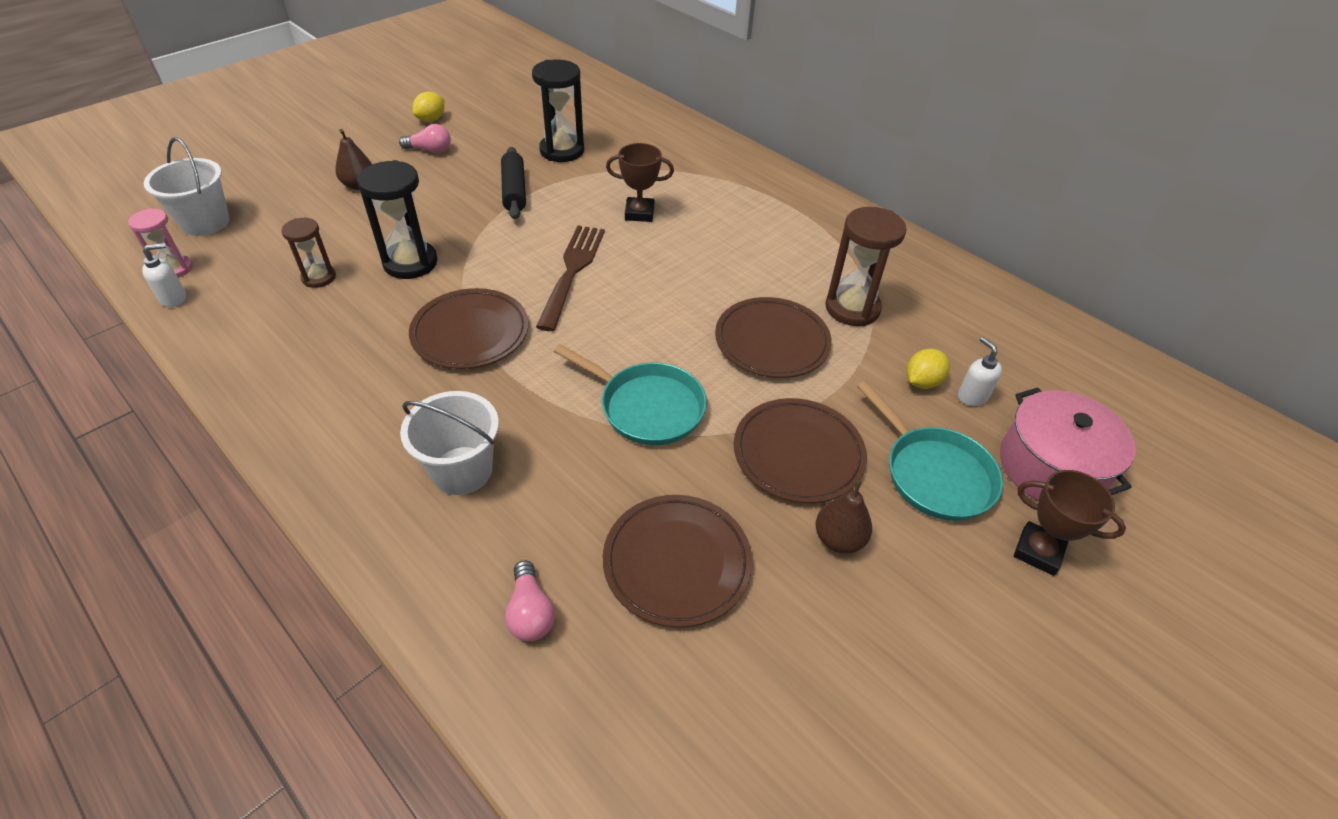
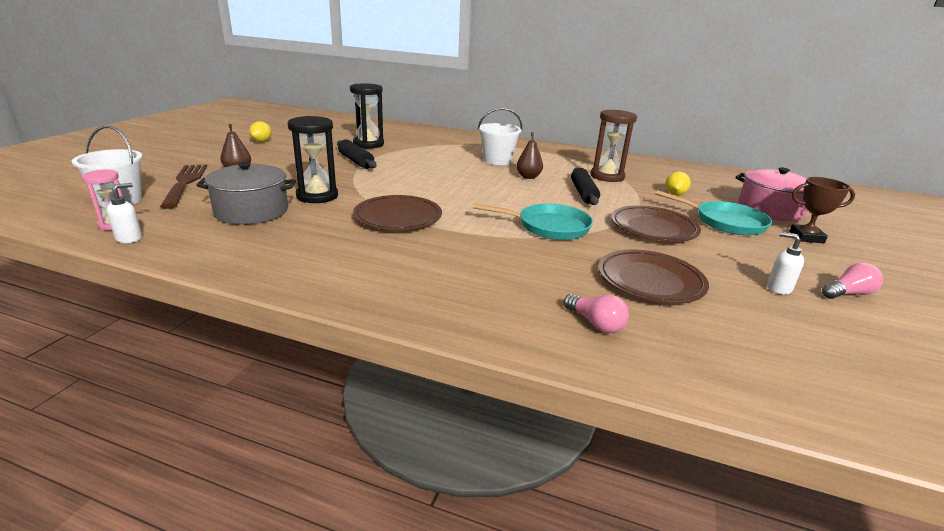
camera: 25 degrees left, 20 degrees down
brown hourglass [281,218,336,288] -> grey pot [196,162,296,225]
pink light bulb [399,124,451,153] -> pink light bulb moved to [822,263,883,299]
white bucket [400,391,499,495] -> white bucket moved to [478,108,522,165]
brown fork [536,226,605,331] -> brown fork moved to [160,165,207,209]
brown trophy [606,143,674,222] -> none
brown plate [715,297,832,378] -> black rolling pin [571,168,600,205]
brown pear [815,480,872,554] -> brown pear moved to [517,132,543,179]
white soap dispenser [958,337,1002,406] -> white soap dispenser moved to [767,232,804,294]

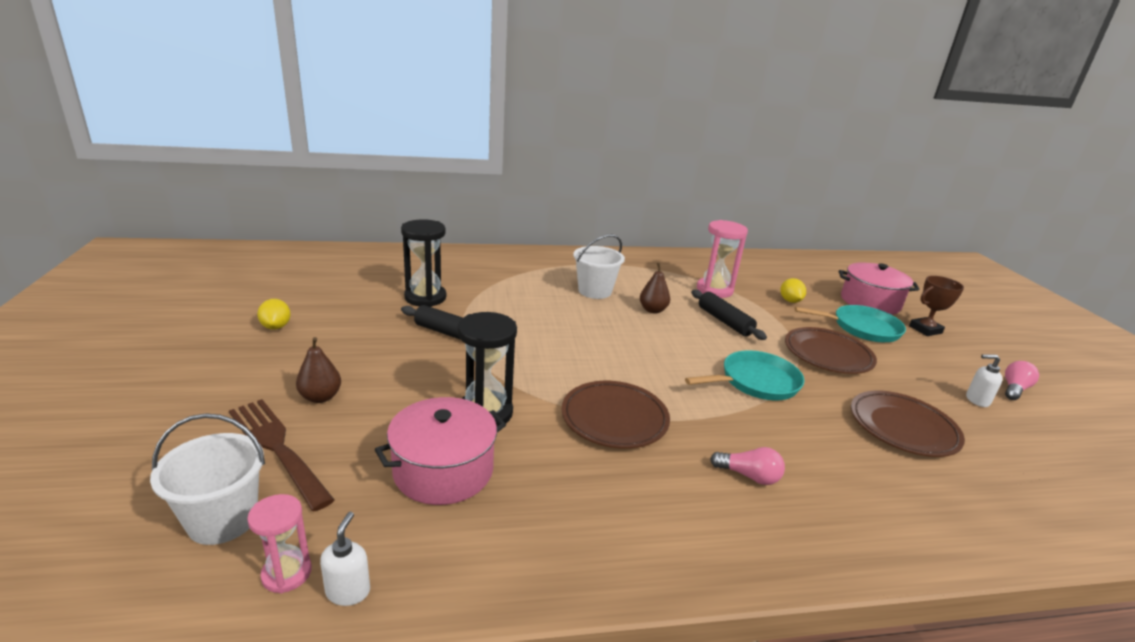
camera: 30 degrees left, 0 degrees up
grey pot [196,162,296,225] -> pink pot [375,397,506,505]
pink light bulb [564,294,629,333] -> pink light bulb moved to [710,447,785,485]
brown hourglass [591,110,637,182] -> pink hourglass [697,220,748,298]

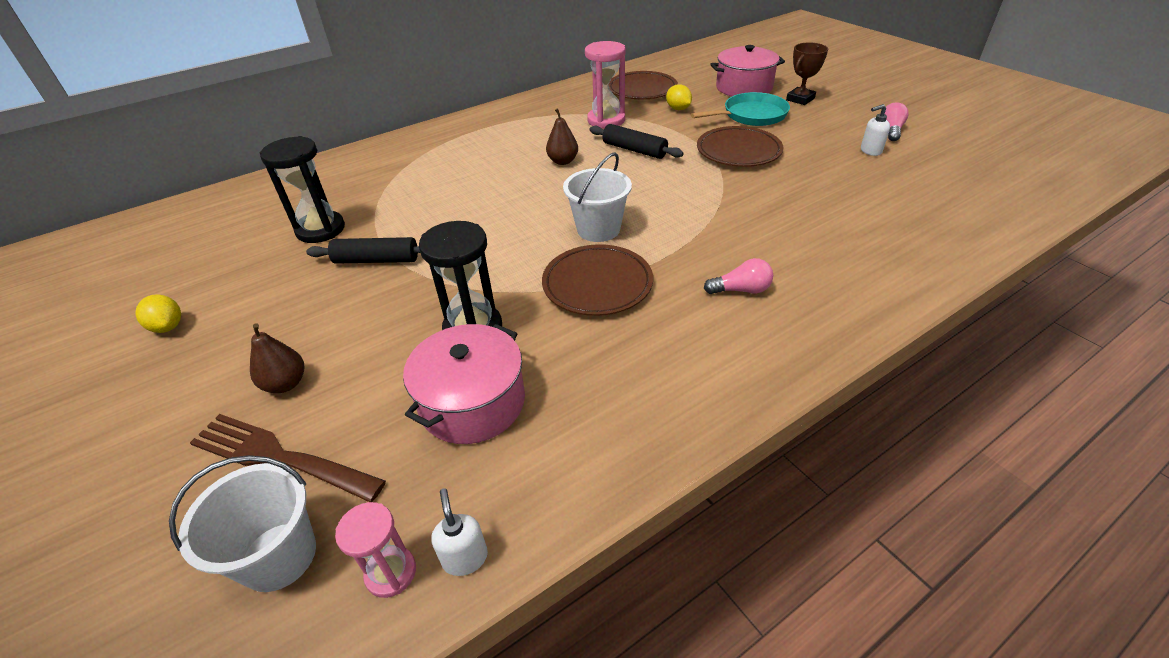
camera: 20 degrees left, 15 degrees up
white bucket [573,234,625,299] -> white bucket moved to [563,152,632,242]
turquoise pan [685,350,805,400] -> none
brown plate [851,390,965,457] -> brown plate moved to [608,71,678,99]

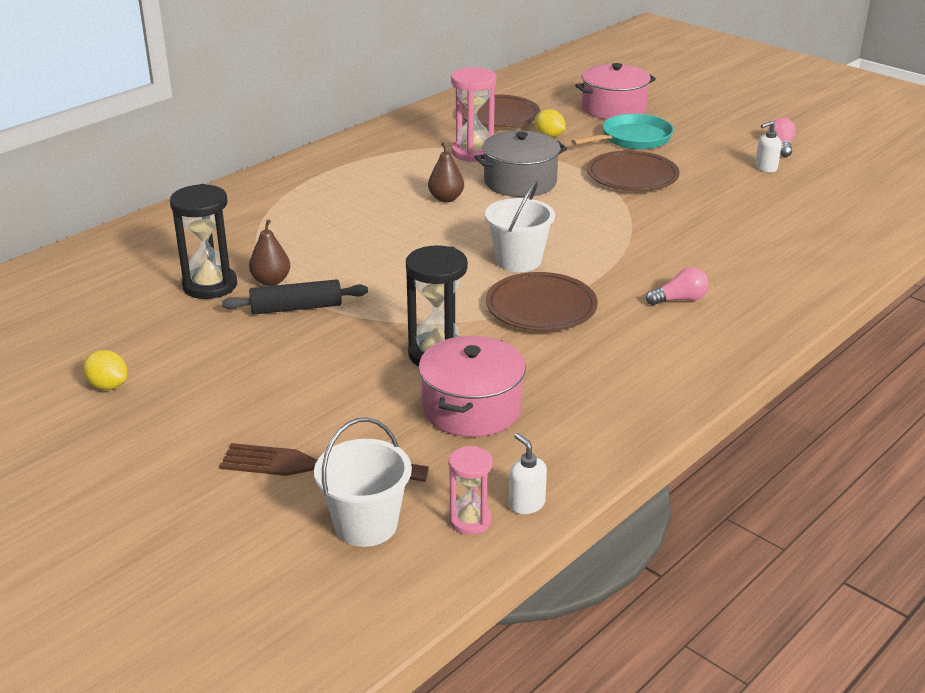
camera: 15 degrees left, 10 degrees down
brown pear [250,323,304,393] -> brown pear moved to [249,219,290,286]
black rolling pin [590,124,684,159] -> grey pot [475,131,567,197]
brown trophy [786,42,828,105] -> none

